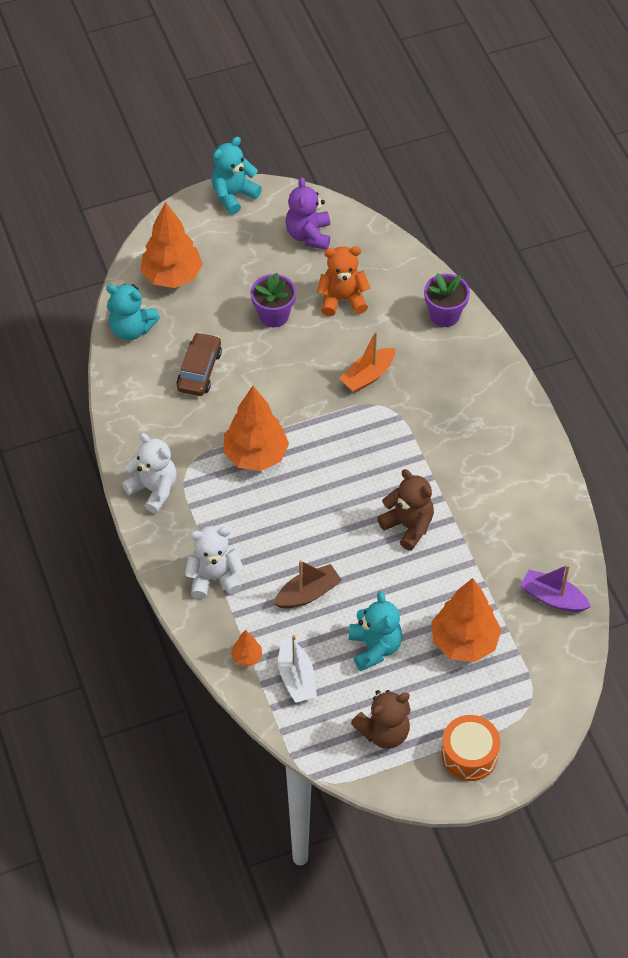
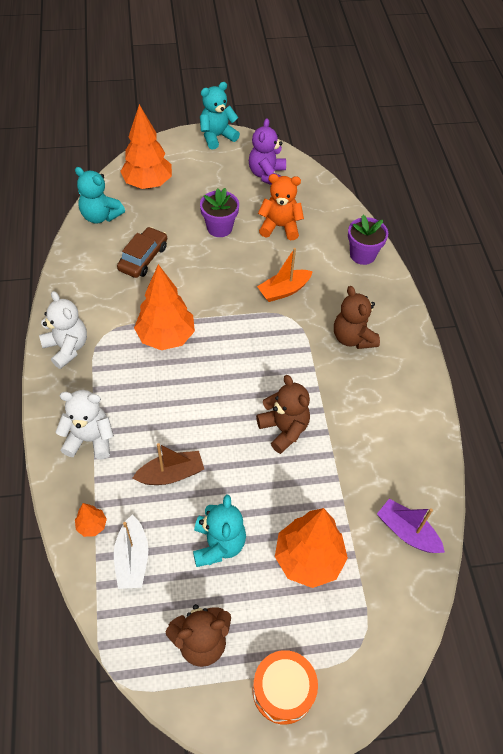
camera: 10 degrees right, 0 degrees up
none -> brown teddy bear [334,286,380,349]

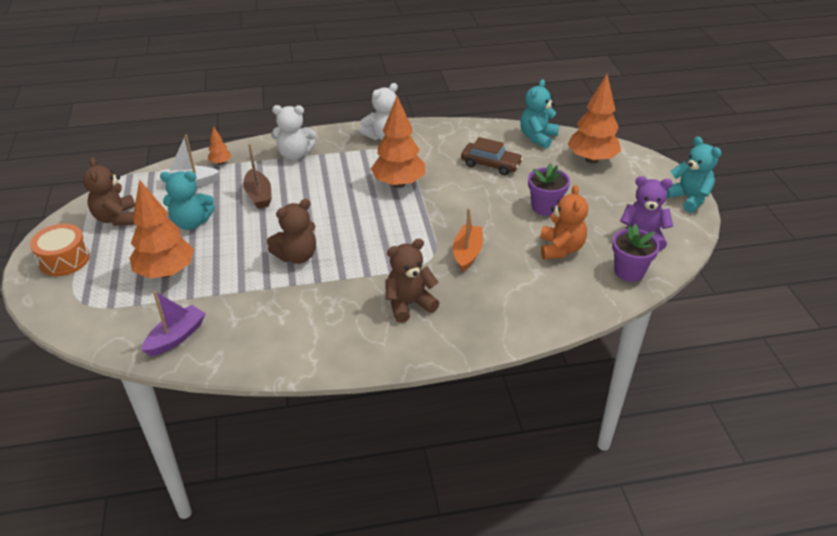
camera: 90 degrees right, 15 degrees down
white teddy bear [56,390,114,460] -> white teddy bear turned 90 degrees clockwise [271,105,316,160]
orange boat [257,248,313,302] -> orange boat turned 45 degrees clockwise [453,208,483,272]
purple flower pot [348,215,388,265] -> purple flower pot moved to [612,224,660,282]

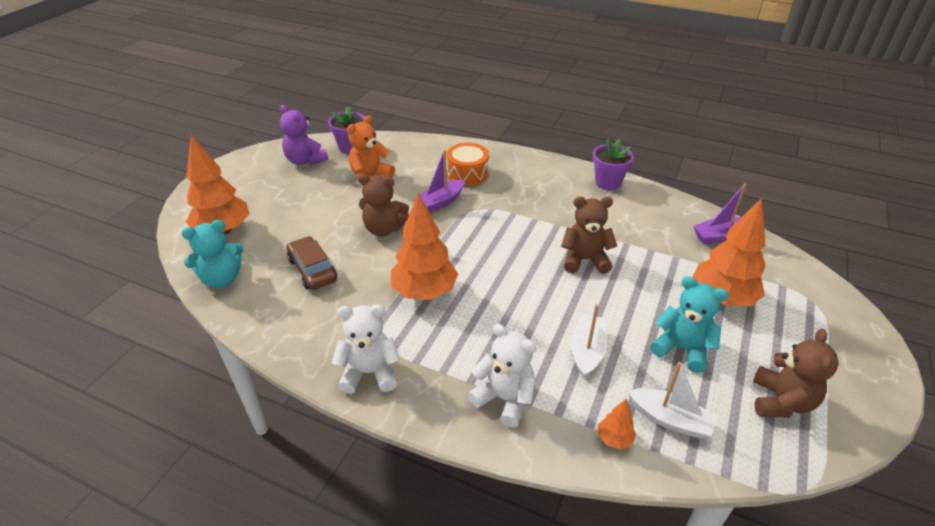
camera: 145 degrees left, 0 degrees up
orange drum [30,224,90,276] -> orange drum moved to [446,143,489,186]
brown boat [243,144,272,209] -> white boat [571,304,607,378]
brown teddy bear [385,239,440,323] -> brown teddy bear moved to [358,174,409,236]
orange boat [453,208,483,272] -> purple boat [414,150,465,213]
purple flower pot [528,163,570,216] -> purple flower pot moved to [593,138,634,190]
turquoise teddy bear [666,137,721,213] -> none

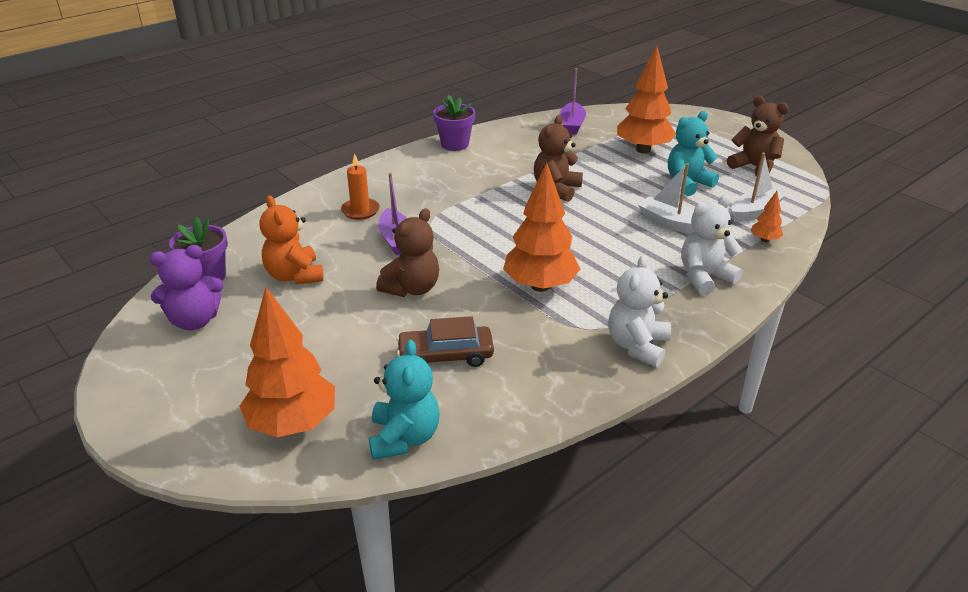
camera: 65 degrees left, 5 degrees down
orange drum [446,143,489,186] -> orange candle [341,154,380,220]

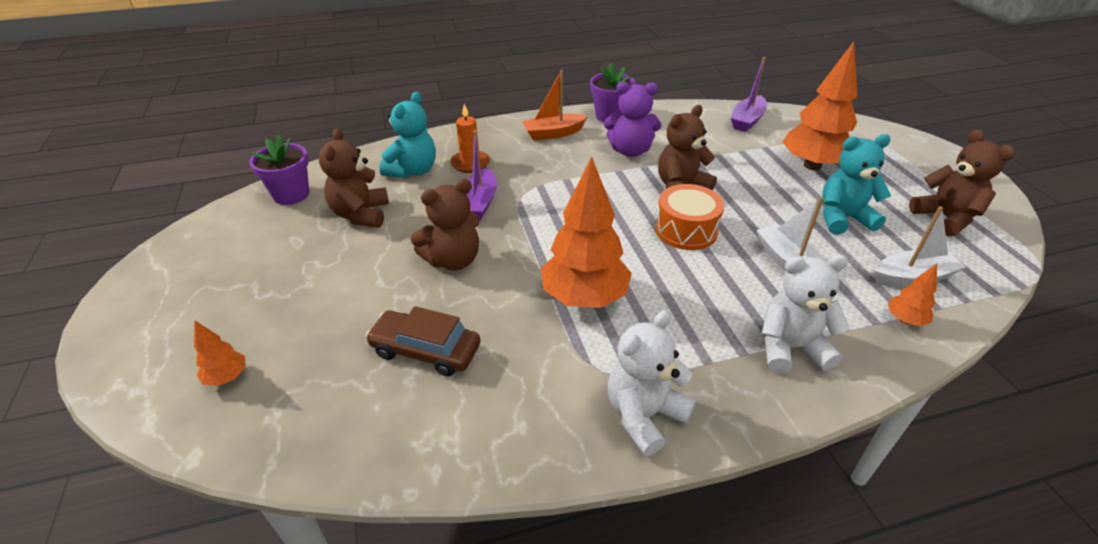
camera: 25 degrees right, 5 degrees up
purple teddy bear [150,245,224,330] -> purple teddy bear moved to [604,81,662,157]
orange tree [239,287,335,437] -> orange tree [194,321,246,386], size x0.45
orange teddy bear [260,196,324,284] -> brown teddy bear [319,128,389,228]
turquoise teddy bear [369,340,440,460] -> turquoise teddy bear moved to [379,92,436,178]
none -> orange boat [522,70,588,140]
none -> orange drum [655,184,724,250]

